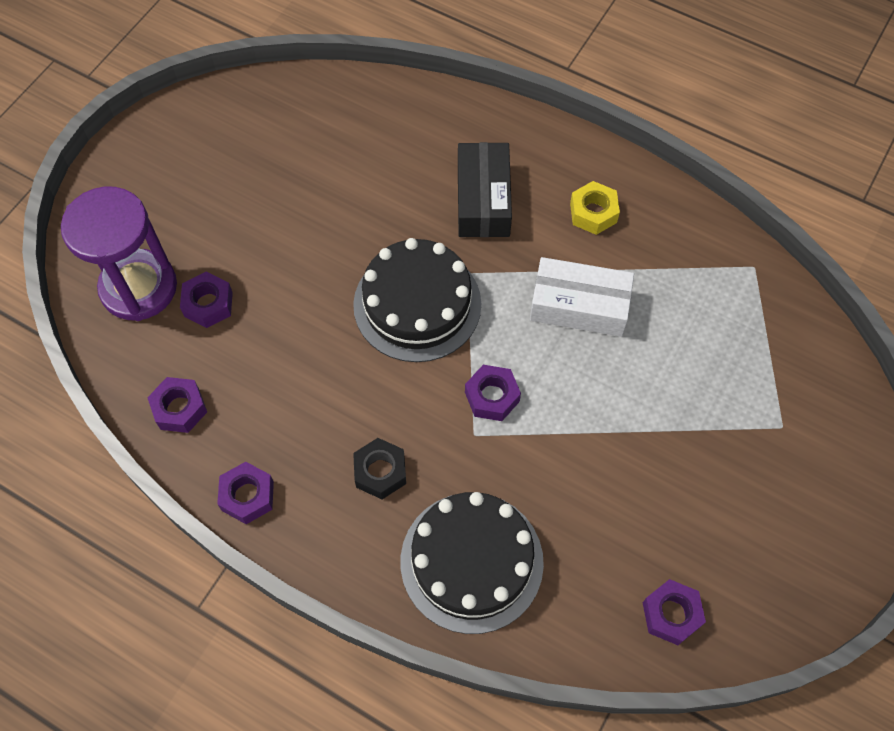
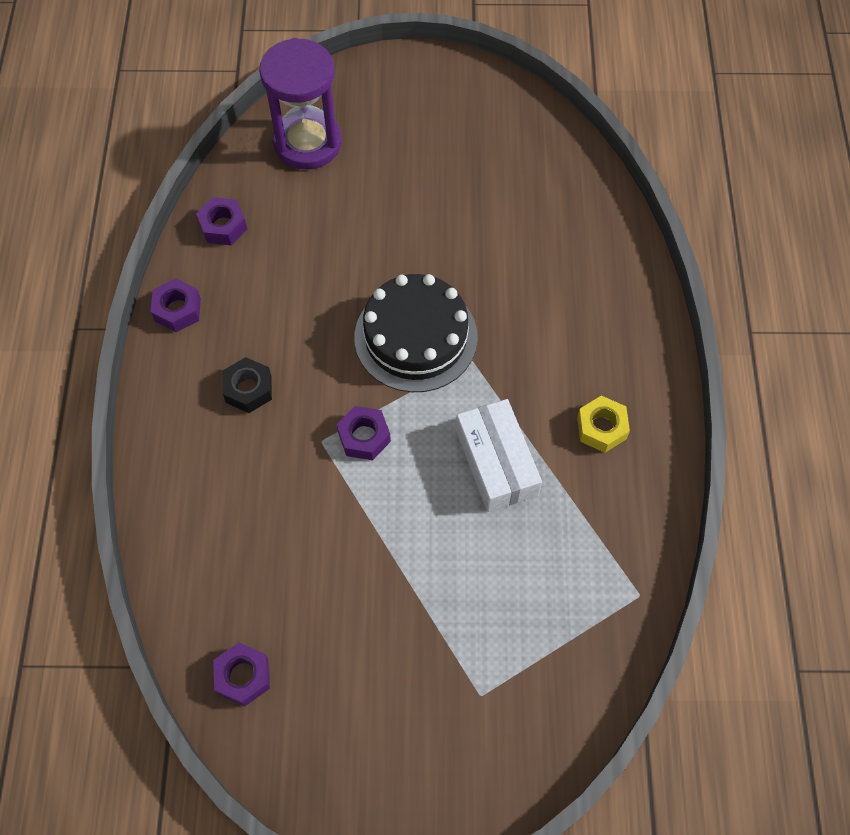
camera: 60 degrees right, 0 degrees up
purple nut [180,271,233,328] -> none
black cake [401,492,544,634] -> none
black box [458,142,512,237] -> none

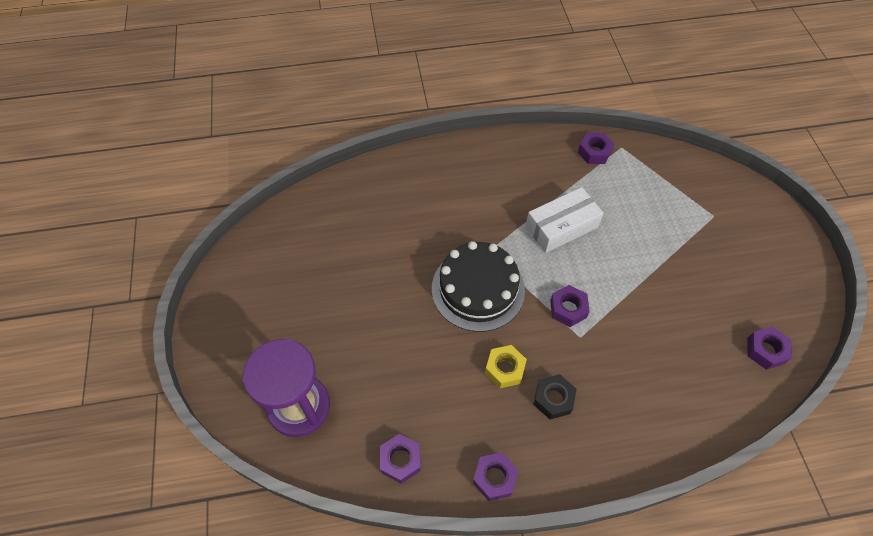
camera: 100 degrees left, 5 degrees down
yellow nut [577,395,630,453] -> yellow nut moved to [485,345,527,388]
none -> purple nut [578,133,614,164]

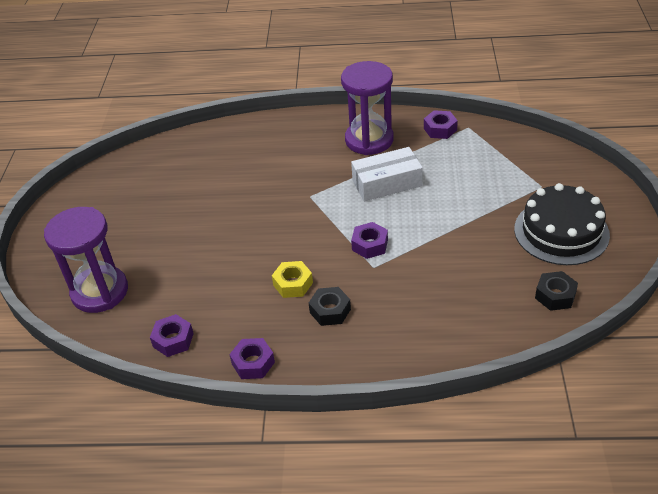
camera: 15 degrees right, 15 degrees down
black cake [432,241,525,332] -> black cake moved to [514,183,610,265]
purple nut [747,326,792,370] -> black nut [535,271,578,311]
none -> purple hourglass [341,61,394,155]

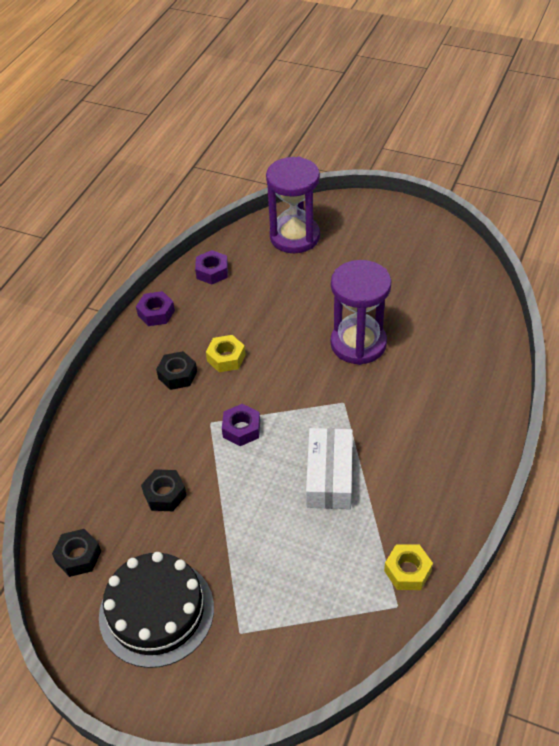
camera: 110 degrees right, 5 degrees up
purple hourglass [341,61,394,155] -> purple hourglass moved to [330,260,391,365]
purple nut [424,110,458,139] -> yellow nut [384,544,433,590]
none -> black nut [141,469,187,511]

